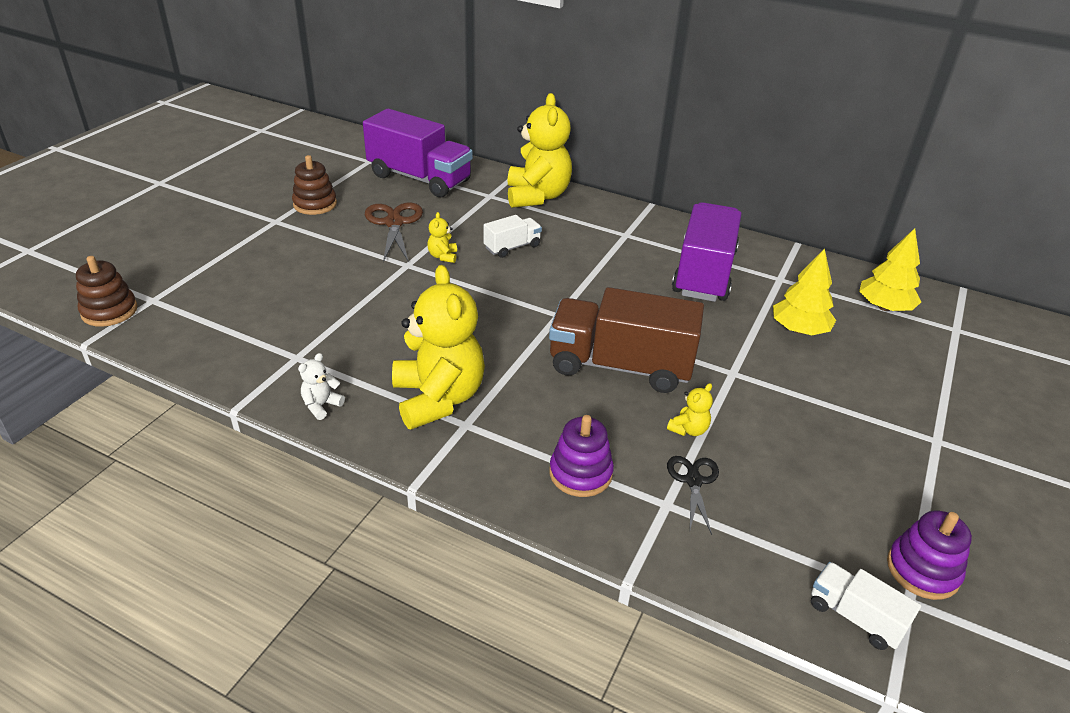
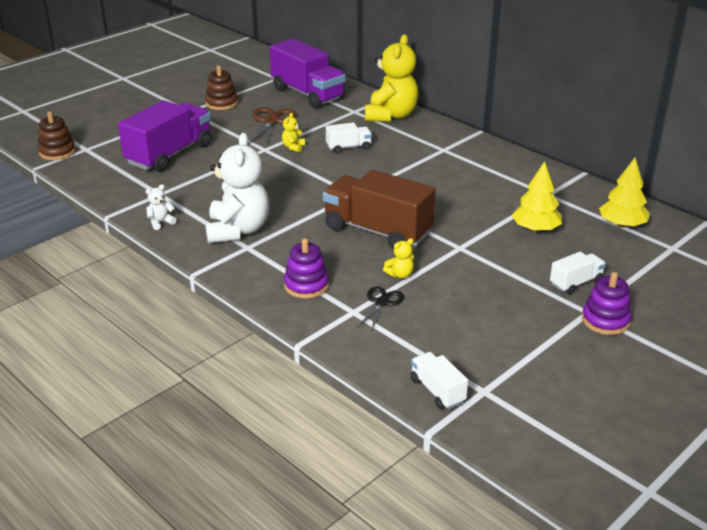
camera: 20 degrees right, 5 degrees down
yellow teddy bear [392,265,485,429] -> white teddy bear [205,133,270,243]
purple truck [672,202,742,302] -> purple truck moved to [118,100,212,172]
purple stacking toy [887,511,972,600] -> purple stacking toy moved to [582,272,632,335]
none -> white truck [550,252,606,294]

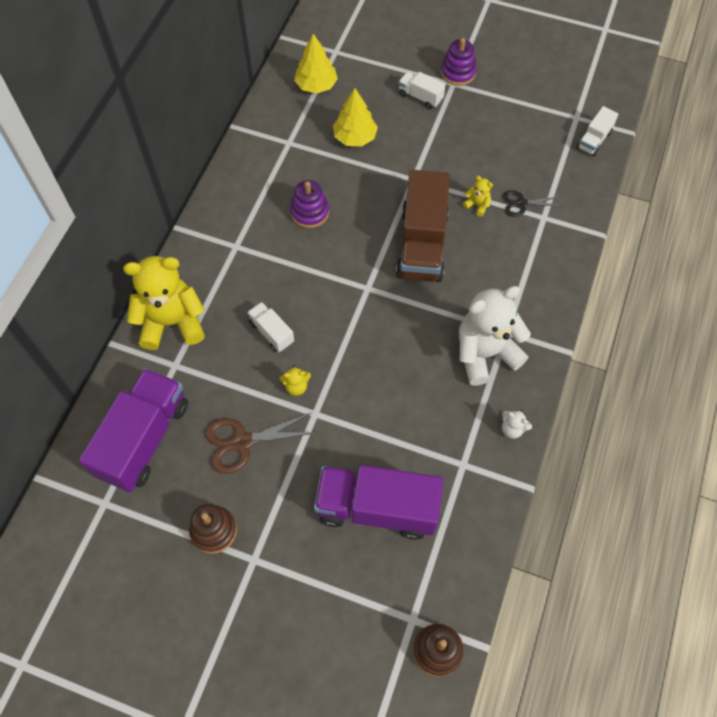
camera: 115 degrees left, 30 degrees up
purple stacking toy [284,238,329,298] -> purple stacking toy moved to [290,180,329,228]

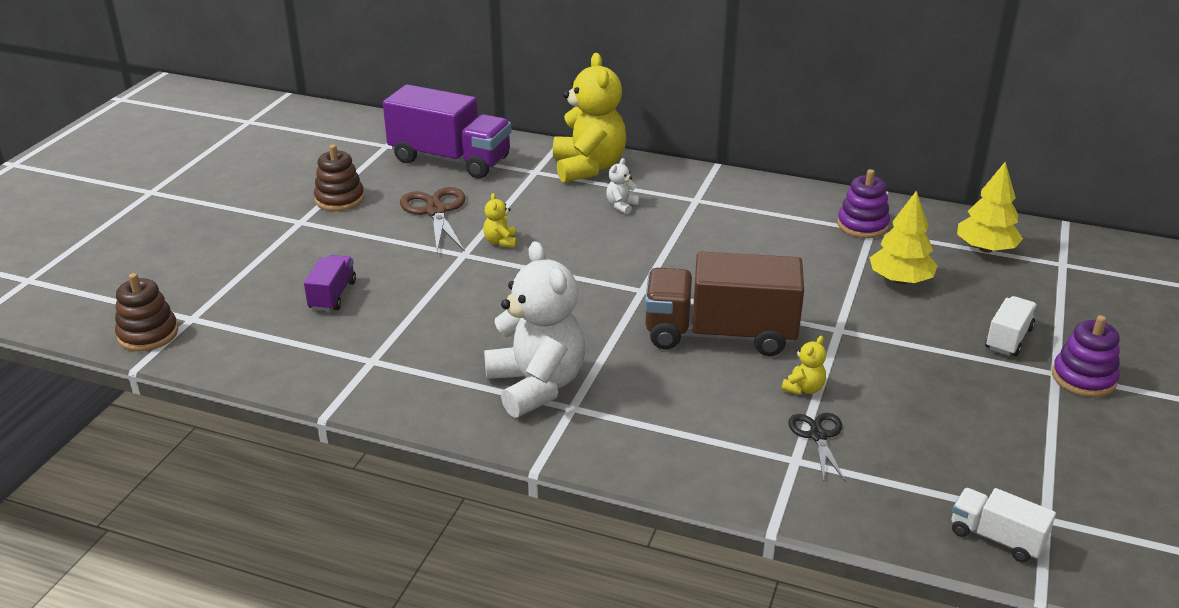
camera: 90 degrees right, 30 degrees down
white truck [247,302,294,352] -> none
purple stacking toy [290,180,329,228] -> purple stacking toy moved to [837,169,890,238]
purple truck [314,465,443,540] -> purple truck [304,255,356,311], size x0.48
white teddy bear [502,410,532,439] -> white teddy bear moved to [606,158,640,214]

